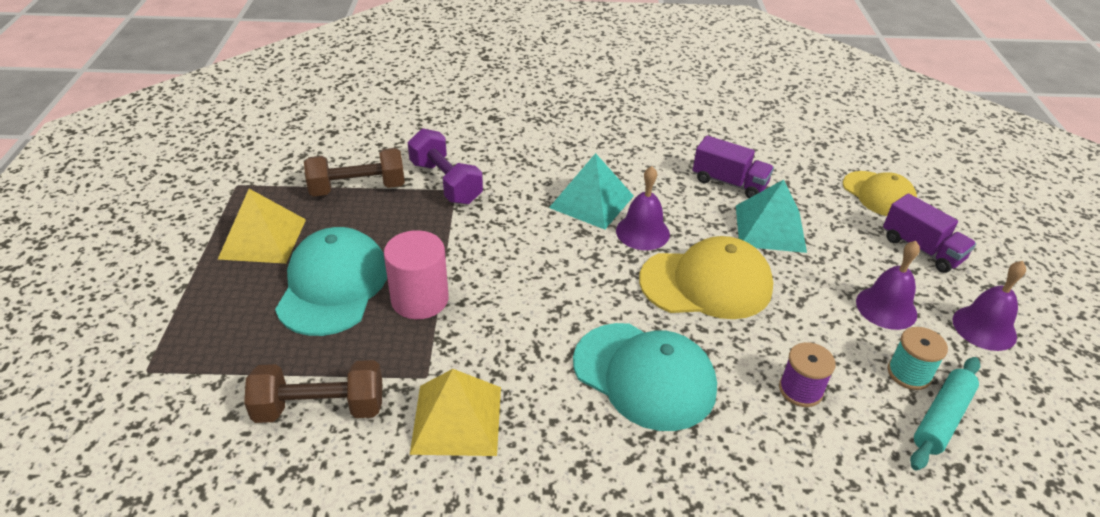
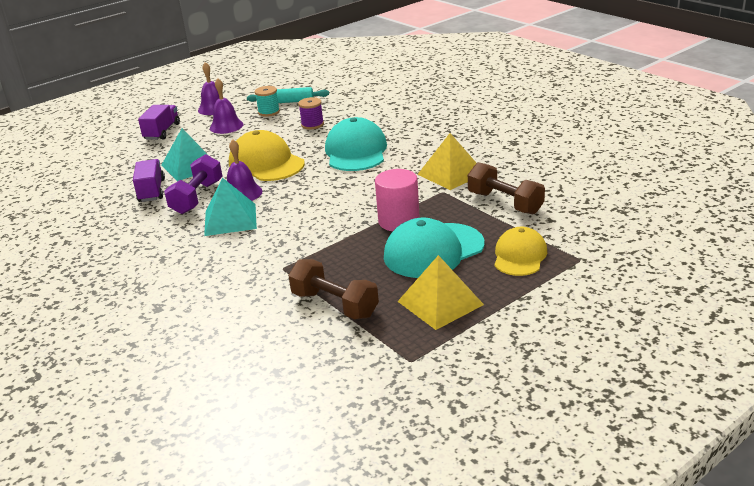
camera: 125 degrees left, 10 degrees down
purple dumbbell [408,128,483,204] -> purple dumbbell moved to [164,154,223,214]
yellow cap [843,171,917,216] -> yellow cap moved to [494,227,547,276]

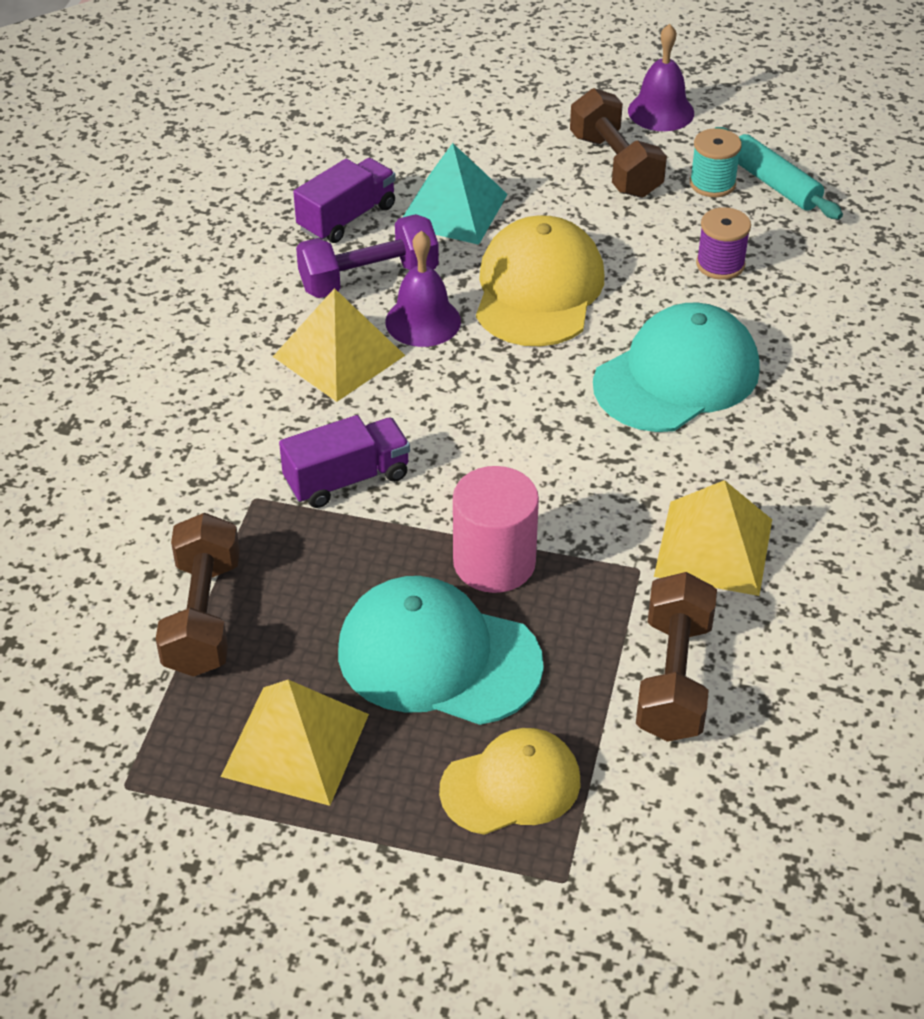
camera: 50 degrees right, 15 degrees up
purple truck [138,105,180,140] -> purple truck moved to [279,415,410,508]
turquoise pyramid [204,178,257,236] -> yellow pyramid [273,288,405,402]
purple bell [210,78,244,134] -> brown dumbbell [570,88,667,198]

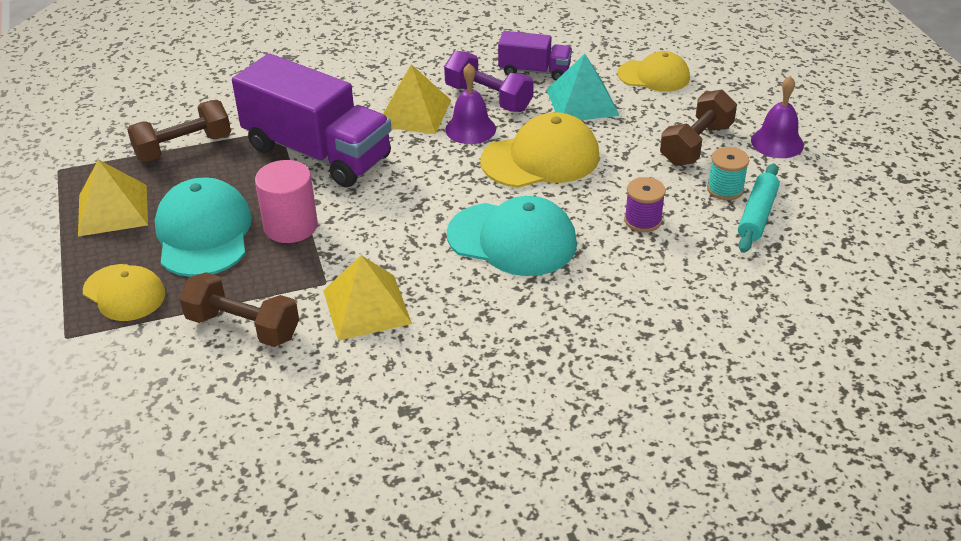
camera: 60 degrees right, 5 degrees down
purple truck [279,415,410,508] -> purple truck [232,53,392,188], size x1.99
brown dumbbell [636,572,717,742] -> brown dumbbell turned 45 degrees clockwise [179,272,299,347]
none -> yellow cap [617,51,690,92]

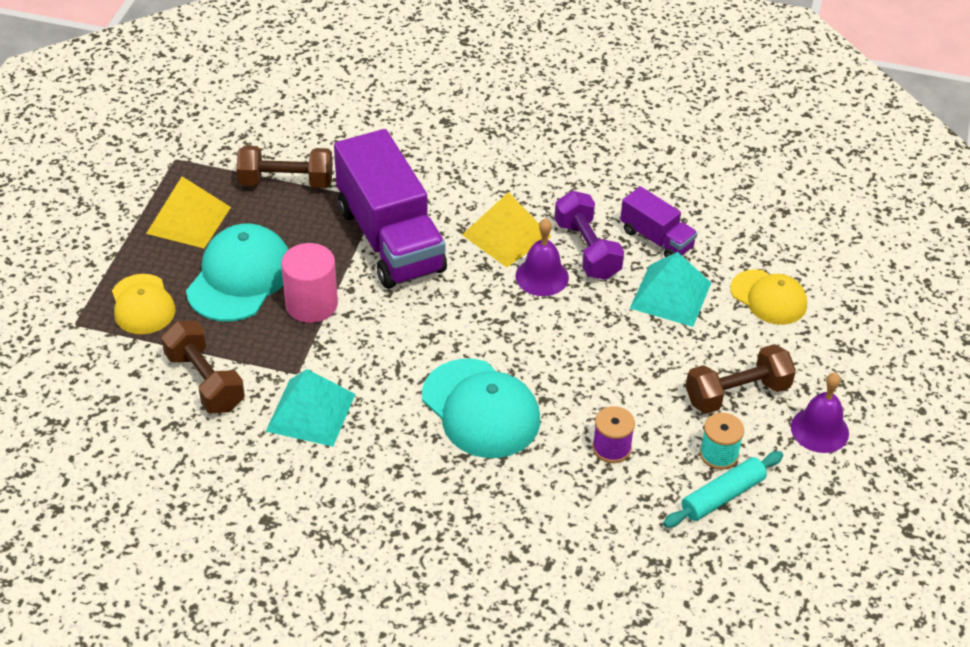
camera: 30 degrees right, 5 degrees up
yellow pyramid [323,255,412,340] -> turquoise pyramid [266,369,355,447]
yellow cap [480,112,600,188] -> none

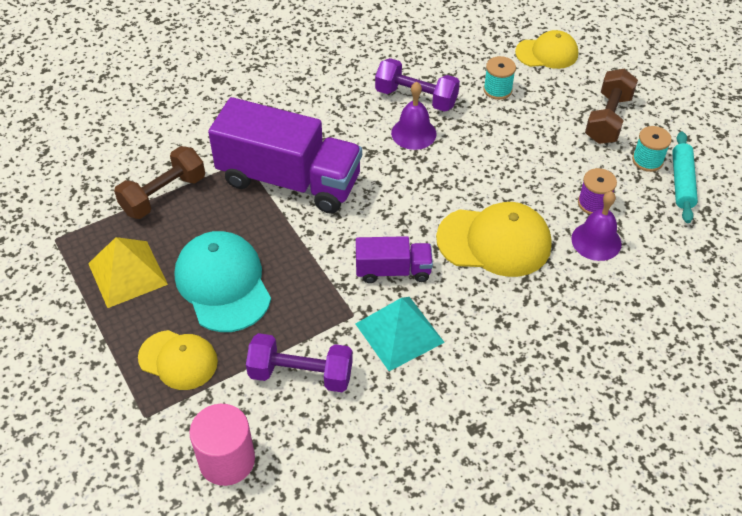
camera: 45 degrees left, 5 degrees up
brown dumbbell [161,321,245,413] -> purple dumbbell [246,333,353,392]
pink cylinder [281,243,338,323] -> pink cylinder moved to [189,404,255,486]
turquoise cap [422,359,540,458] -> yellow cap [436,202,552,277]
yellow pyramid [462,192,551,267] -> none
purple truck [620,187,698,257] -> purple truck moved to [356,236,433,283]
turquoise pyramid [630,252,711,327] -> turquoise spool [483,56,516,100]
purple bell [791,373,849,453] -> purple bell moved to [571,191,621,261]

